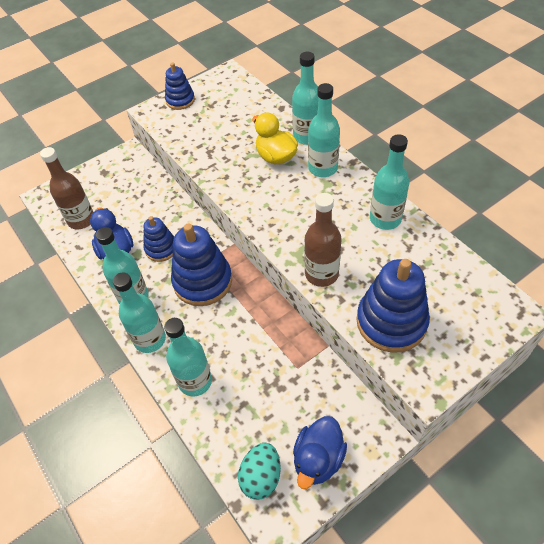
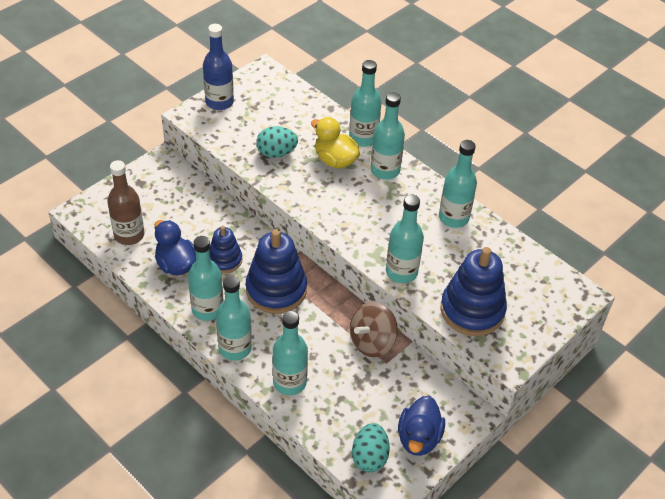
camera: 15 degrees left, 5 degrees down
blue stacking toy [165,62,195,110] -> blue bottle [203,24,234,110]
brown bottle [304,193,342,287] -> turquoise bottle [386,194,424,283]
none -> turquoise egg [256,126,298,158]
none -> brown spinning top [350,302,398,357]

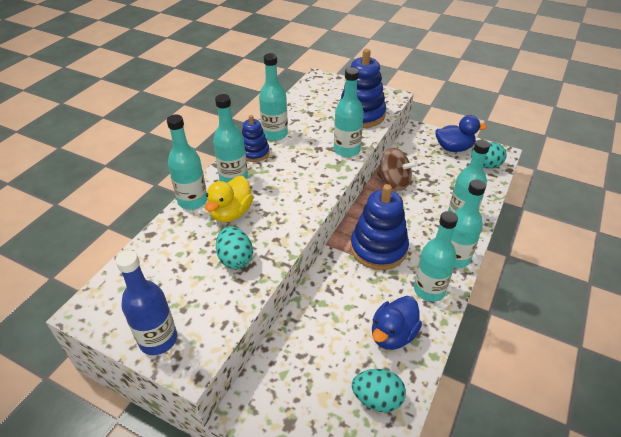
camera: 105 degrees left, 5 degrees down
brown bottle [108,160,144,245] -> turquoise egg [352,369,406,412]
blue stacking toy [209,226,242,273] -> blue stacking toy moved to [242,115,270,162]

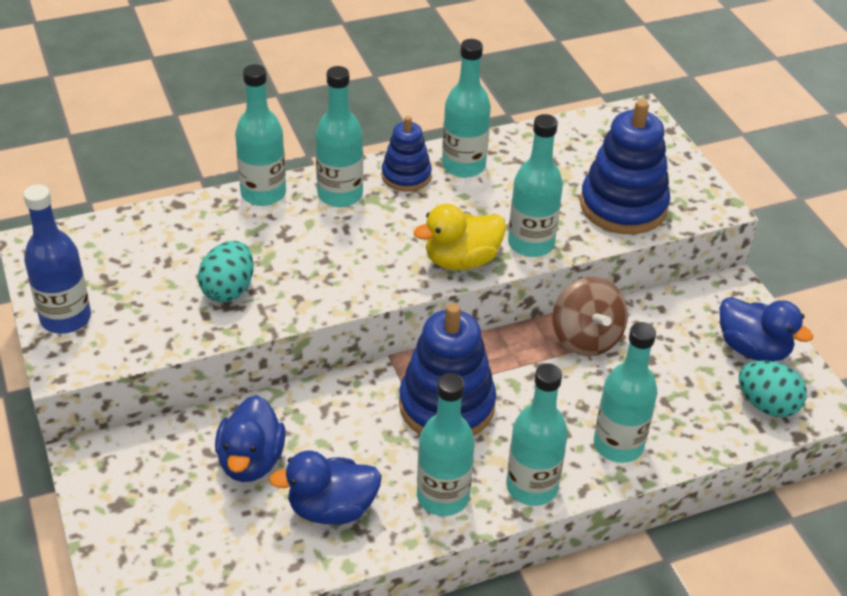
camera: 40 degrees right, 0 degrees up
yellow duck [205,176,253,222] -> yellow duck moved to [414,204,506,270]
turquoise egg [352,369,406,412] -> none
none -> blue duck [215,395,286,482]

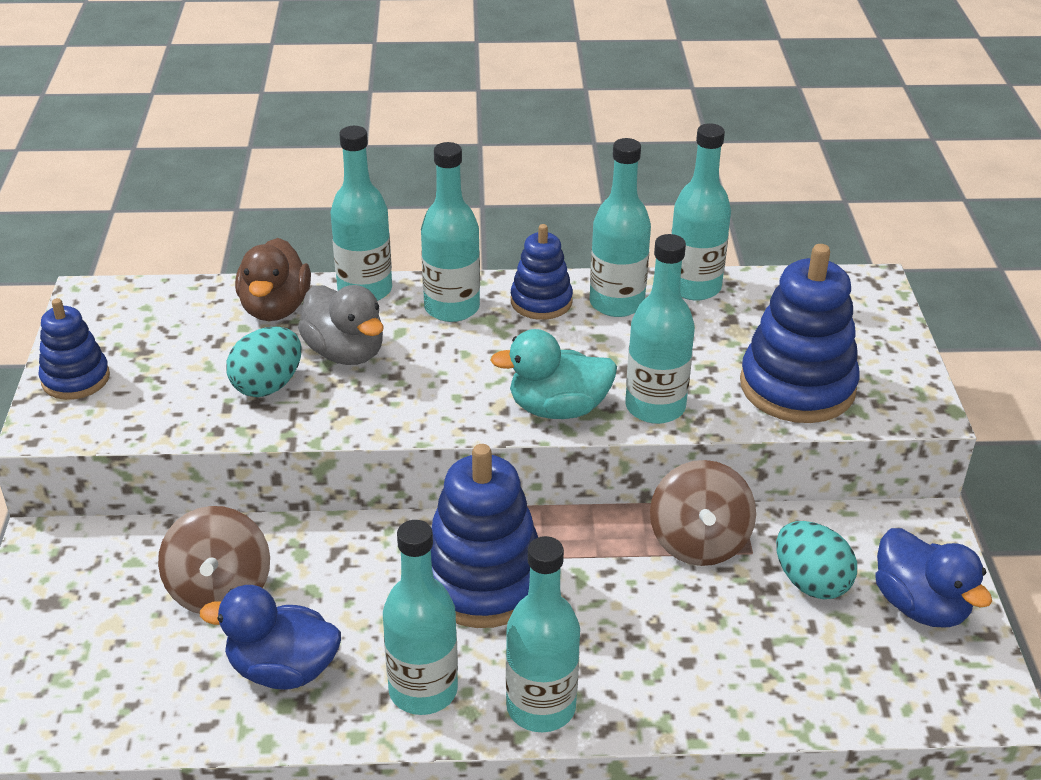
camera: 20 degrees right, 5 degrees down
blue bottle [23,184,91,334] -> blue stacking toy [38,298,110,400]
blue duck [215,395,286,482] -> brown spinning top [158,506,270,614]
yellow duck [414,204,506,270] -> turquoise duck [490,329,617,419]
turquoise bottle [594,322,657,463] -> turquoise bottle moved to [671,123,731,300]
turquoise egg [739,361,807,417] -> turquoise egg moved to [776,521,857,599]
none -> brown duck [235,238,311,321]
none -> grey duck [298,285,384,365]

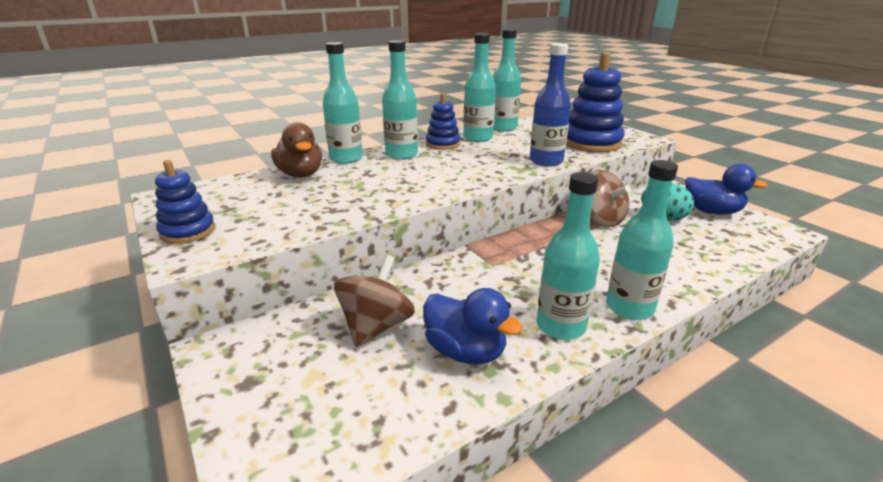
camera: 30 degrees left, 10 degrees down
brown spinning top [158,506,270,614] -> brown spinning top turned 120 degrees counterclockwise [334,255,415,347]
blue duck [200,585,341,690] -> blue duck turned 120 degrees counterclockwise [423,288,523,364]
turquoise egg [226,327,301,397] -> none
grey duck [298,285,384,365] -> none
blue stacking toy [431,444,538,628] -> none
turquoise duck [490,329,617,419] -> none
turquoise bottle [625,234,695,424] -> blue bottle [530,43,571,166]

